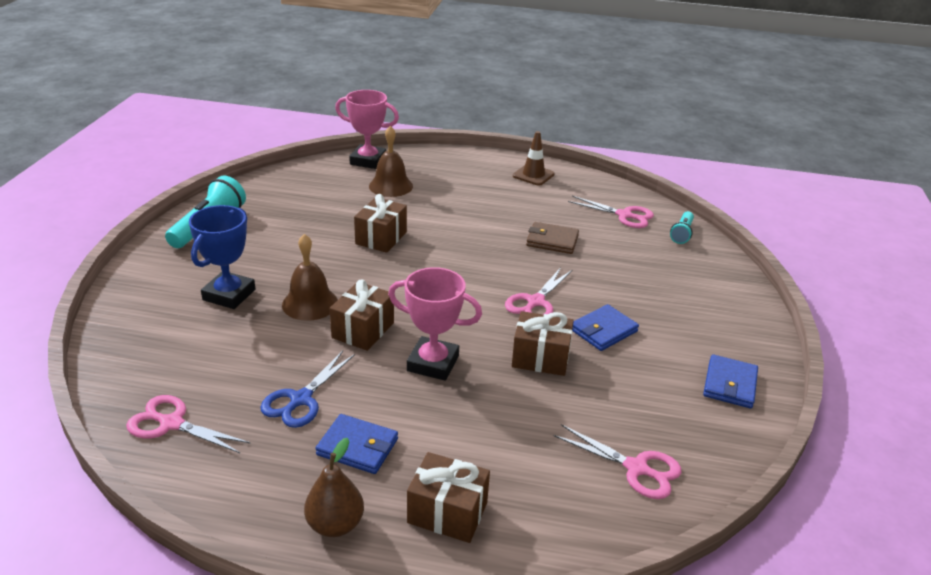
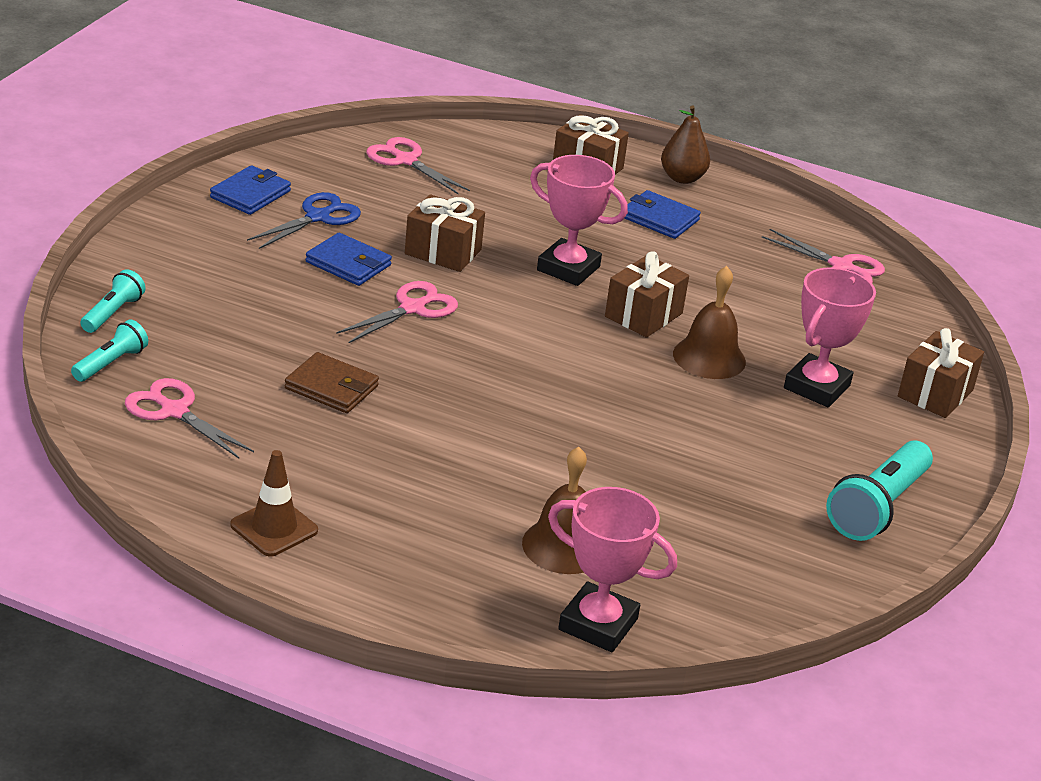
camera: 170 degrees left, 0 degrees up
blue trophy [189,205,256,309] -> pink trophy [784,268,876,407]
blue scissors [260,351,355,428] -> blue scissors moved to [247,192,361,249]
brown gift [354,194,407,253] -> brown gift moved to [898,328,984,418]
blue wallet [572,304,639,351] -> blue wallet turned 60 degrees clockwise [306,233,392,286]
none -> turquoise flashlight [80,269,146,333]

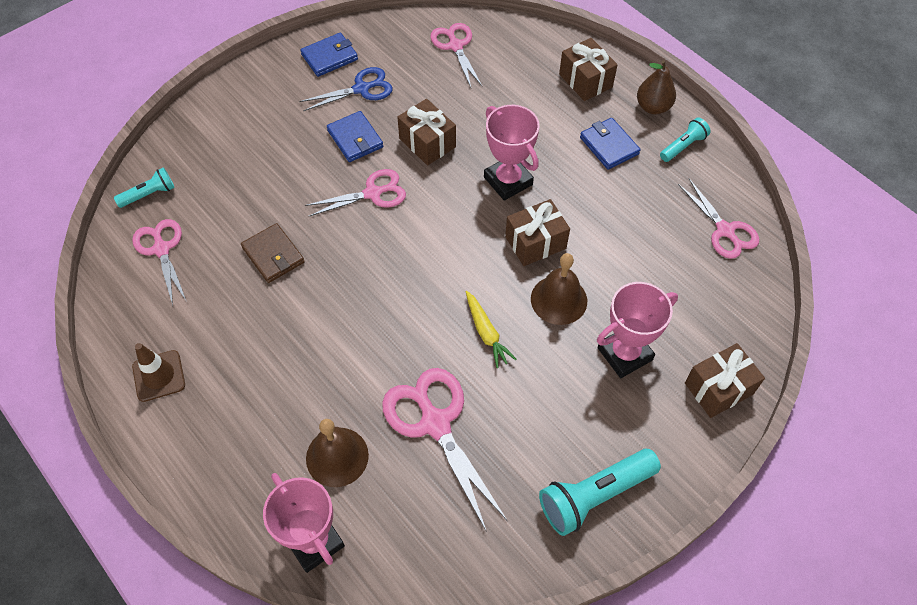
camera: 30 degrees right, 25 degrees up
turquoise flashlight [80,269,146,333] -> turquoise flashlight moved to [660,118,711,162]
none -> pink scissors [382,368,508,532]
none -> yellow carrot [466,291,516,368]

